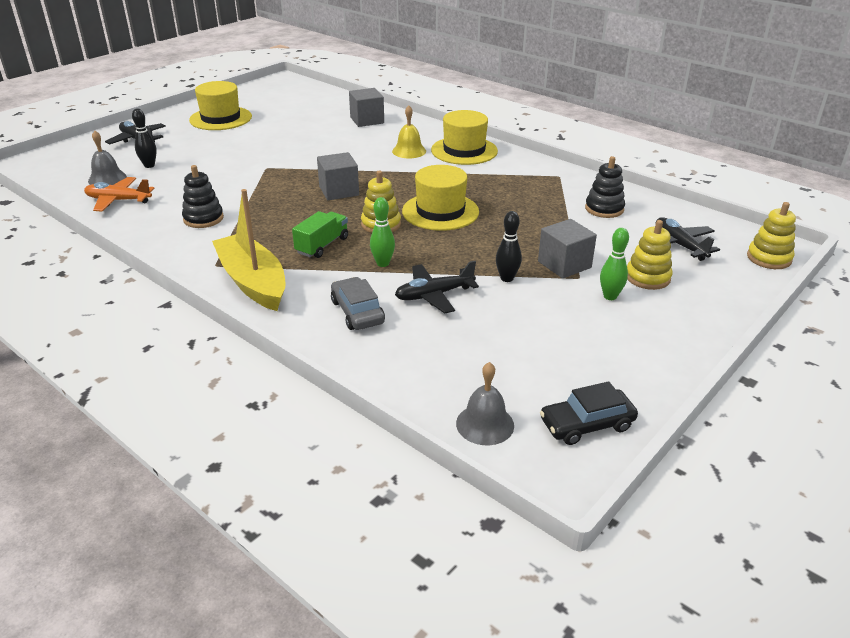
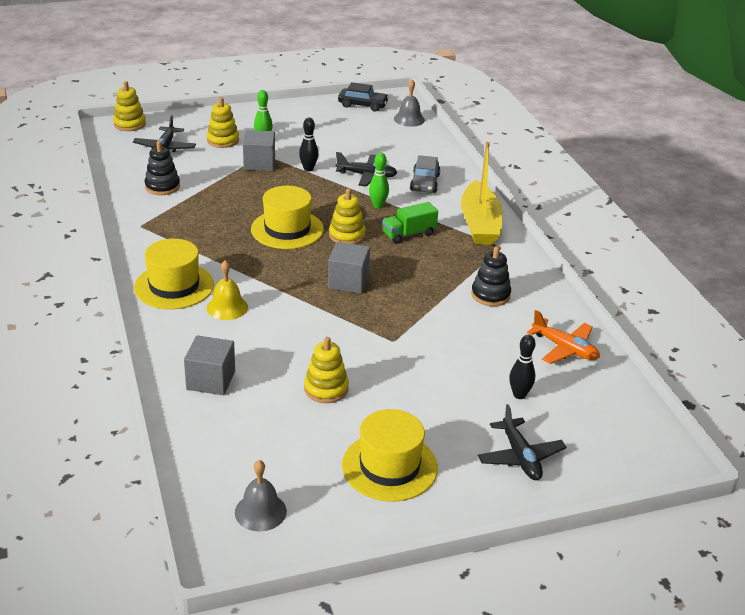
camera: 150 degrees left, 0 degrees up
grey bell [88,131,127,185] -> grey bell moved to [235,460,287,531]
none -> yellow stacking toy [304,337,349,403]

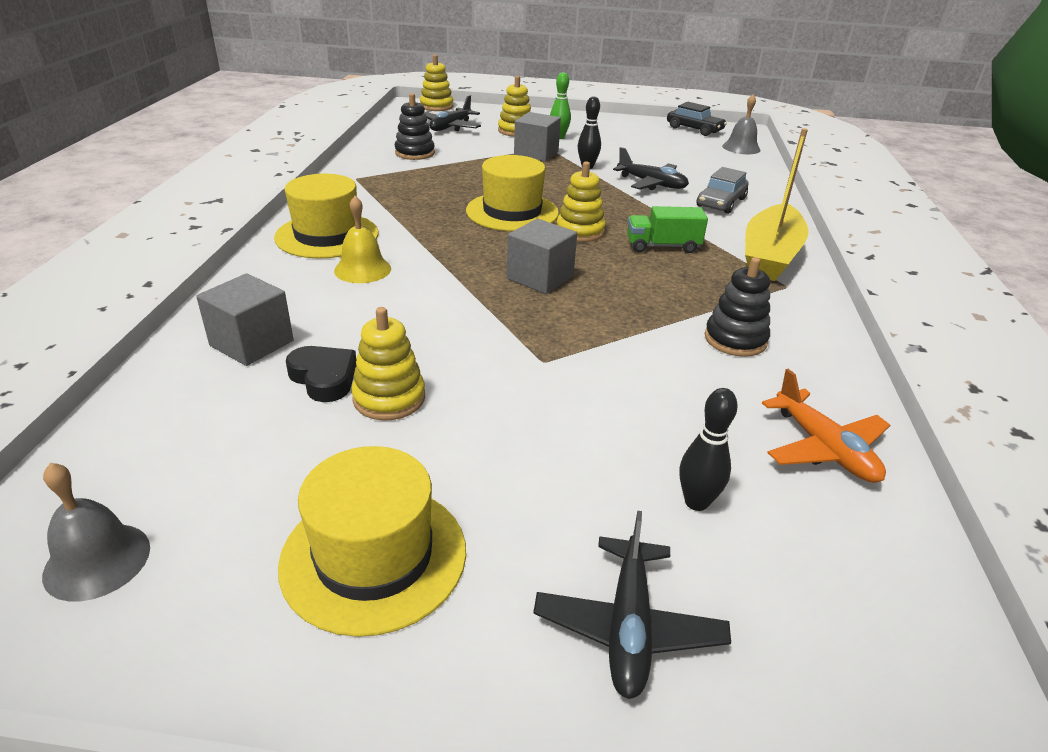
camera: 25 degrees right, 0 degrees up
green bowling pin [369,153,389,208] -> none
none -> black heart [286,346,356,402]

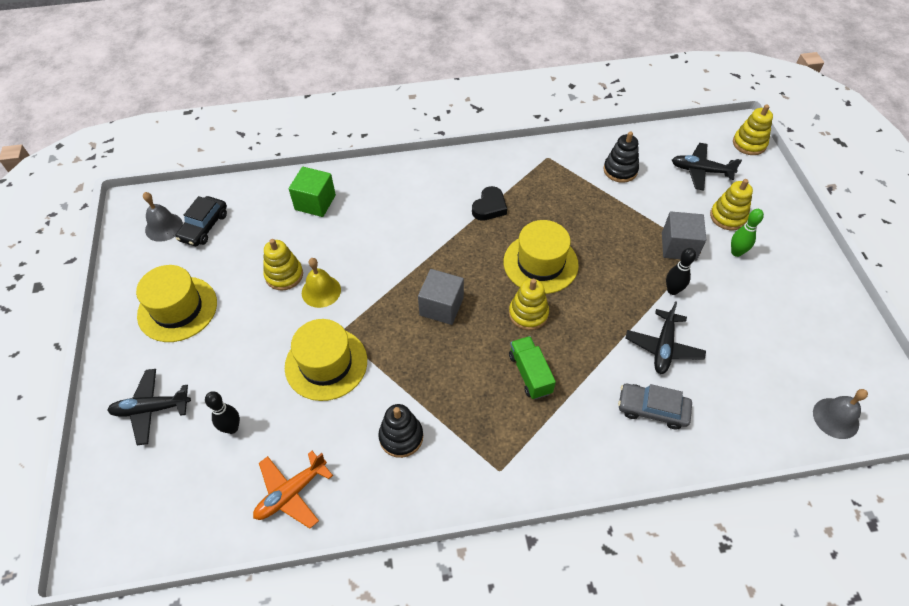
camera: 75 degrees right, 20 degrees up
grey cube [196,273,294,366] -> green cube [289,167,336,217]
yellow hat [274,174,378,258] -> yellow hat moved to [285,319,367,401]
black heart [286,346,356,402] -> black heart moved to [472,186,507,221]
yellow bell [334,196,391,283] -> yellow bell moved to [302,258,341,308]
black car [667,102,727,136] -> black car moved to [175,196,227,246]
yellow boat [745,128,808,281] -> none

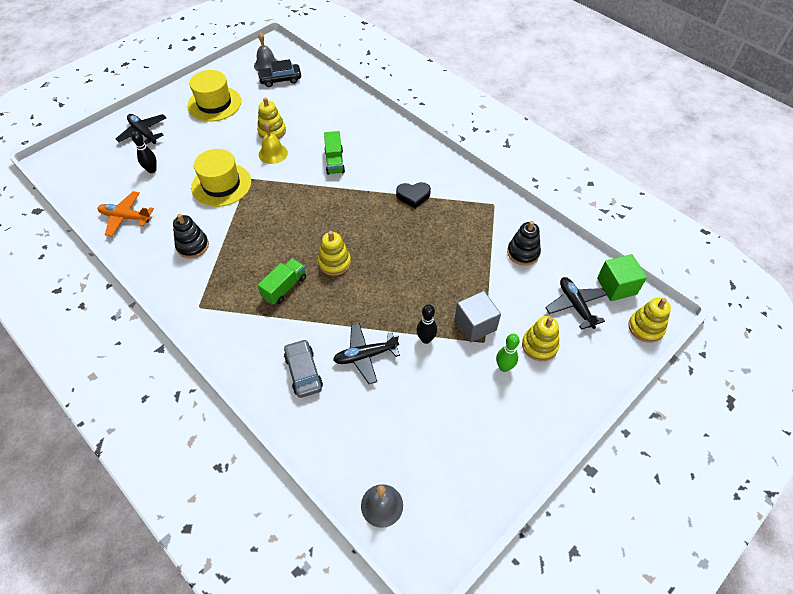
camera: 55 degrees right, 0 degrees up
green cube [289,167,336,217] -> green cube moved to [597,254,647,301]
grey cube [418,269,464,325] -> none
yellow hat [504,220,579,294] -> none
none -> green truck [324,131,345,175]

